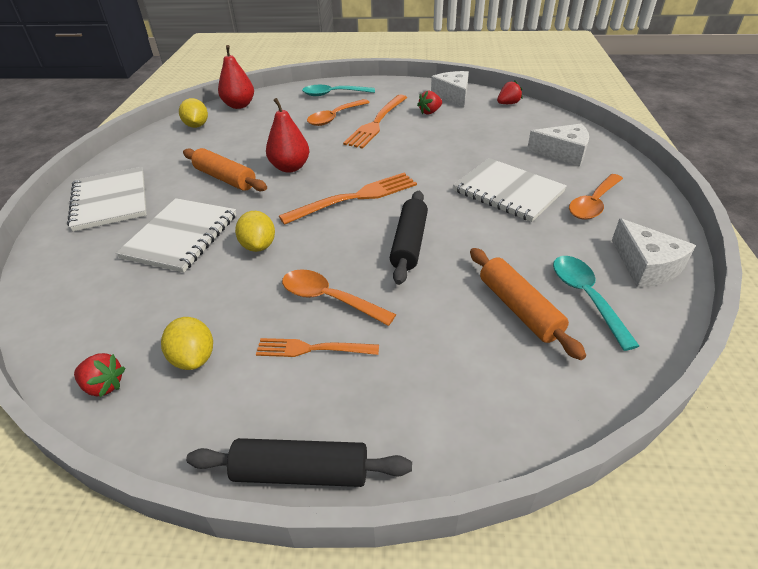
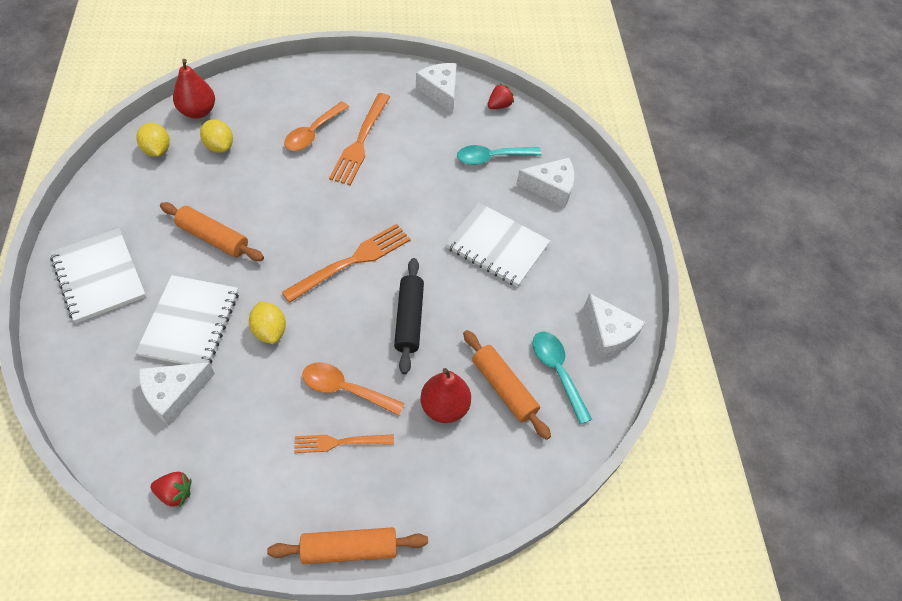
camera: 15 degrees left, 15 degrees up
yellow lemon [161,317,213,370] -> yellow lemon moved to [200,119,233,153]
black rolling pin [186,438,412,487] -> orange rolling pin [267,527,428,564]
red pear [266,98,309,173] -> red pear moved to [420,368,471,423]
turquoise spoon [302,85,375,96] -> turquoise spoon moved to [457,145,541,165]
red strawberry [417,91,442,115] -> none
orange spoon [569,174,623,219] -> none
none -> white cheese [139,362,215,426]

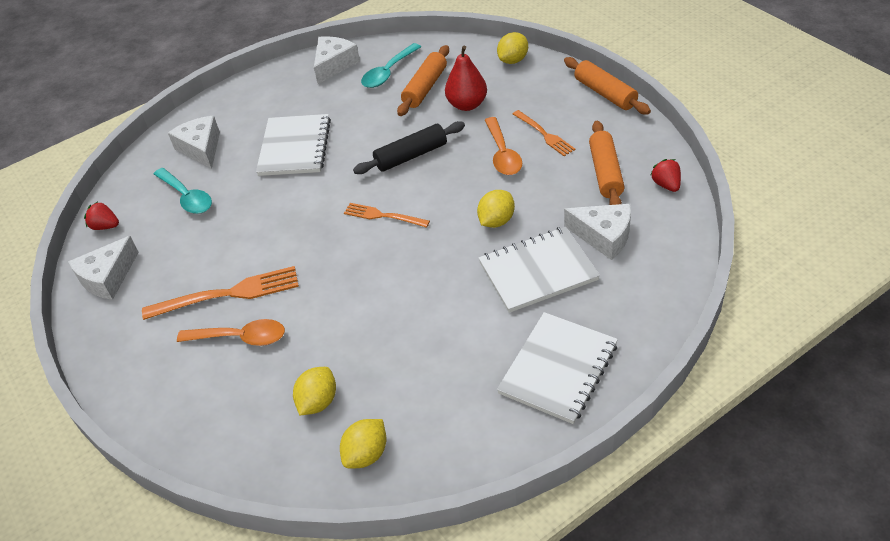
camera: 110 degrees left, 10 degrees down
orange rolling pin [160,202,264,261] -> orange rolling pin moved to [589,121,625,205]
red pear [173,59,215,119] -> none
orange fork [282,224,411,303] -> orange fork [344,203,430,228], size x0.61
none -> yellow lemon [497,32,528,64]

